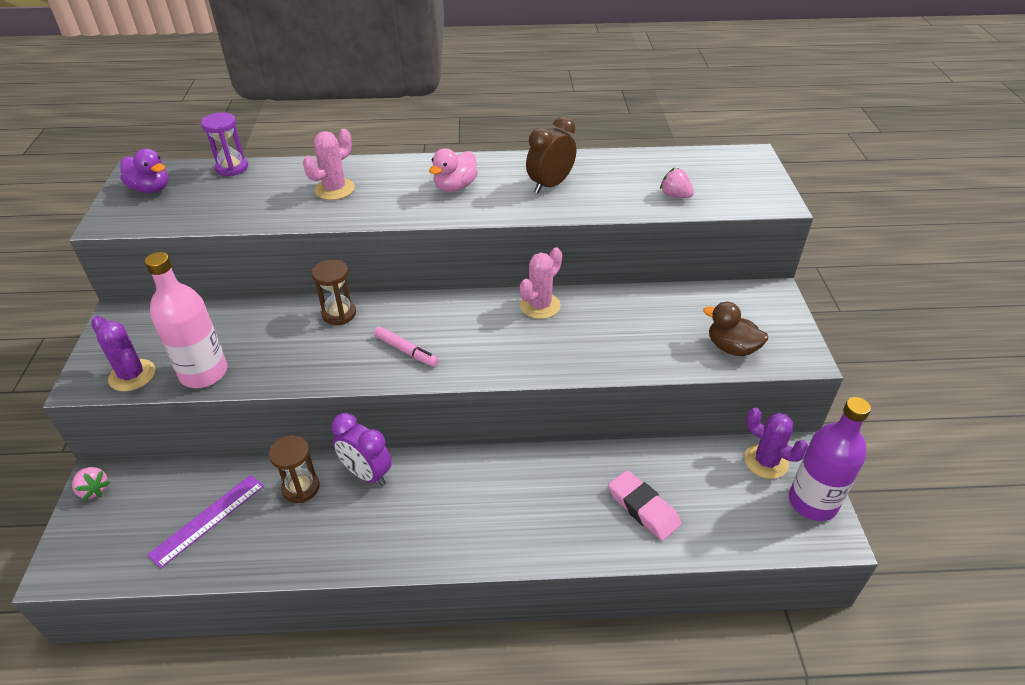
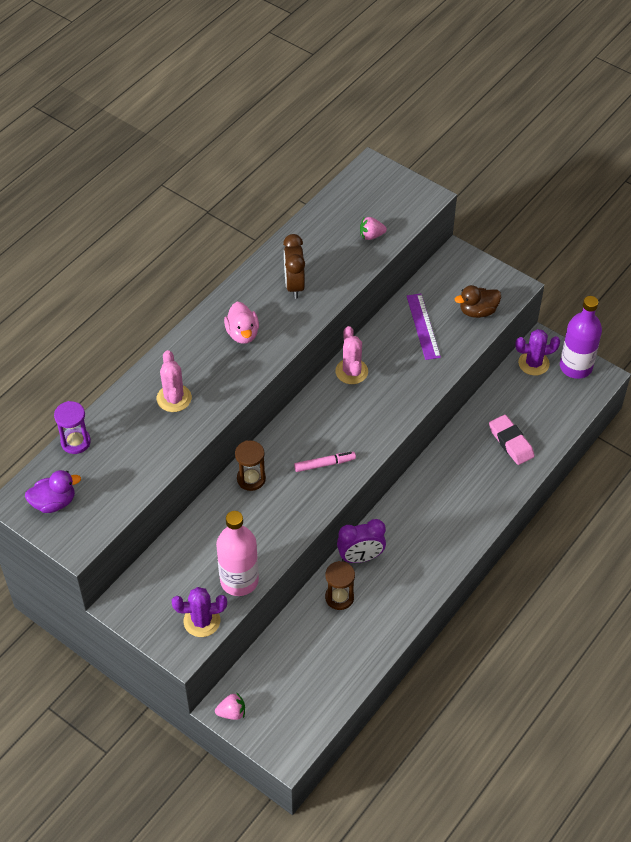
camera: 50 degrees left, 10 degrees up
purple ruler [147,475,264,569] -> purple ruler moved to [407,294,441,360]
pink eraser [608,470,681,541] -> pink eraser turned 60 degrees clockwise [489,415,535,465]

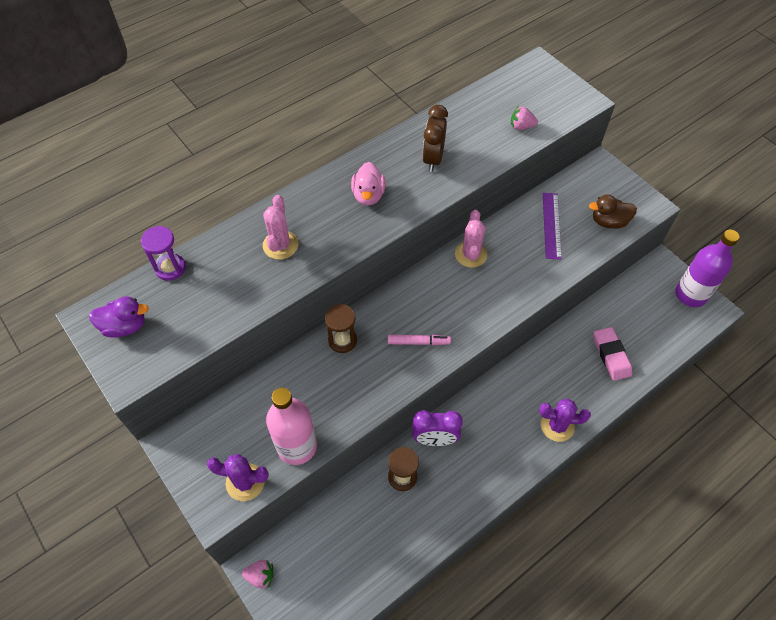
camera: 15 degrees right, 5 degrees up
purple cactus [515,329,560,376] -> purple cactus moved to [539,399,591,442]

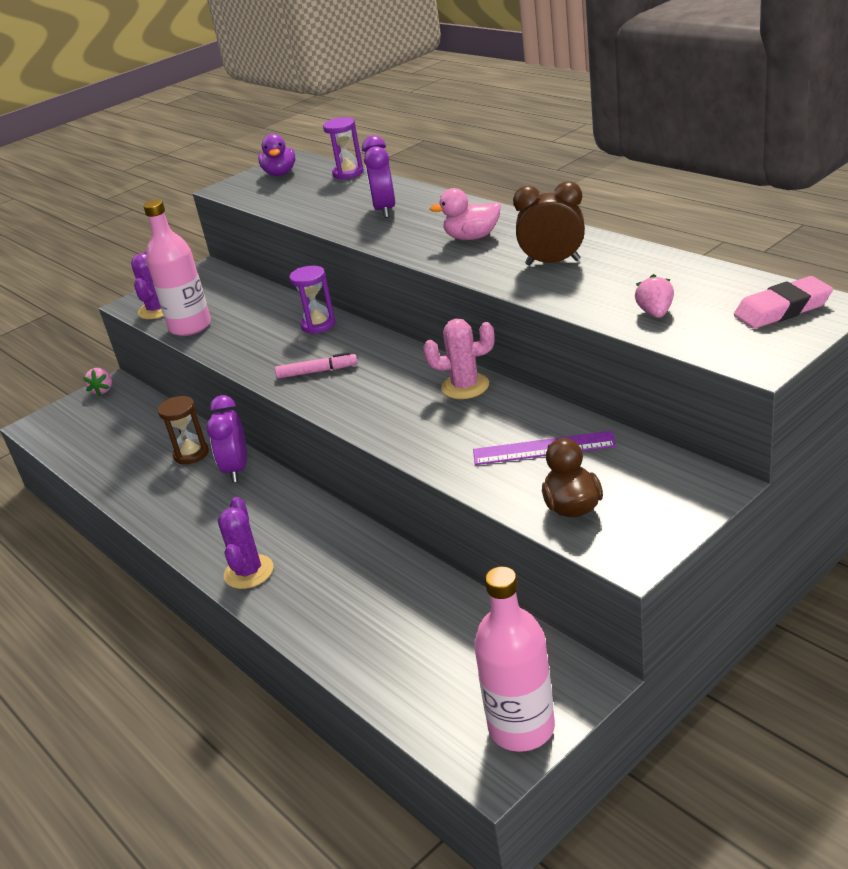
camera: 90 degrees right, 25 degrees down
pink cactus [263,195,298,260] -> purple clock [362,135,395,218]
brown hourglass [325,304,357,353] -> purple hourglass [289,266,336,334]
pink marker [388,335,451,345] -> pink marker turned 90 degrees counterclockwise [275,352,358,379]
pink eraser [594,327,632,381] -> pink eraser moved to [734,276,833,329]
purple bottle [675,230,740,307] -> pink bottle [474,566,555,752]

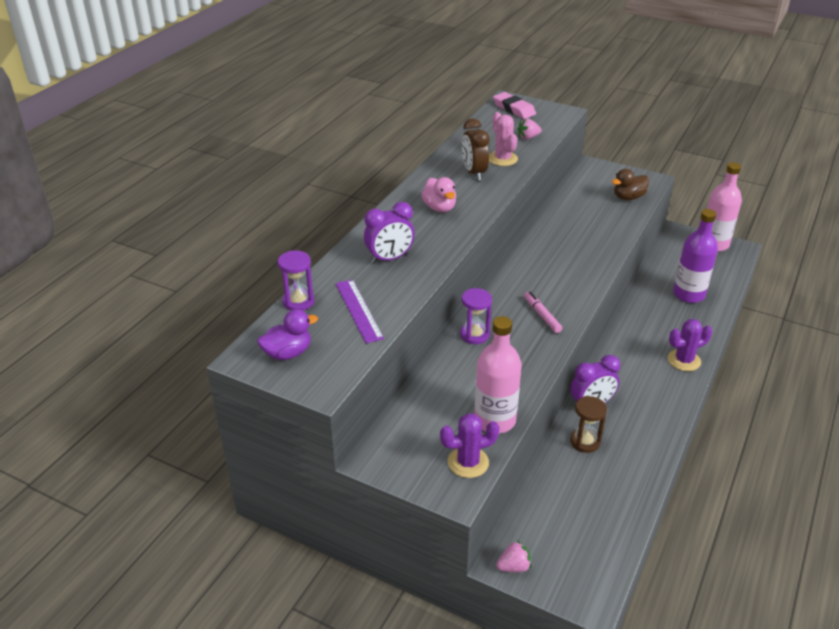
camera: 115 degrees left, 5 degrees up
pink cactus [423,319,495,399] -> pink cactus moved to [489,112,518,166]
purple ruler [473,431,617,465] -> purple ruler moved to [336,279,384,343]
none -> purple bottle [673,209,718,303]

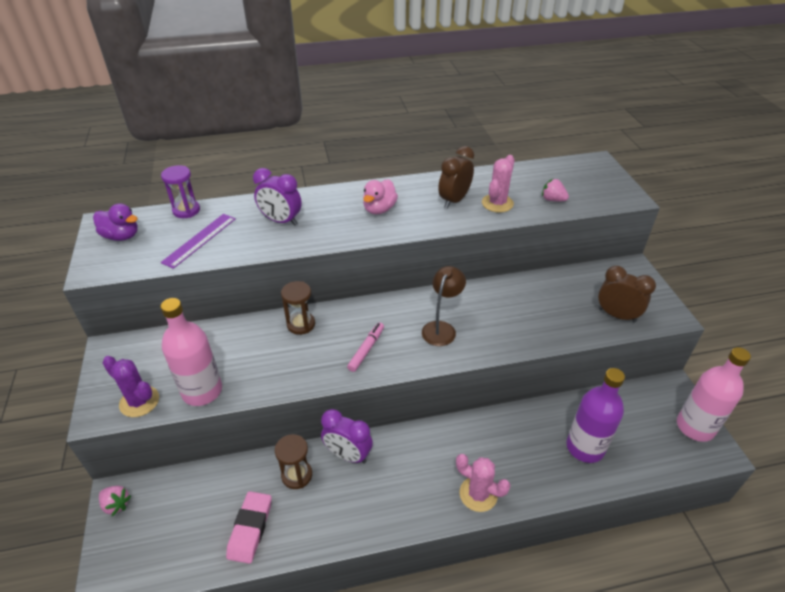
camera: 50 degrees right, 5 degrees up
purple hourglass [460,288,492,344] -> brown hourglass [281,281,315,335]
pink eraser [493,92,536,119] -> pink eraser moved to [226,491,272,564]
brown duck [612,169,649,200] -> brown clock [598,266,656,323]
purple cactus [668,319,712,371] -> pink cactus [456,454,510,512]
none -> brown lamp [422,266,466,346]

